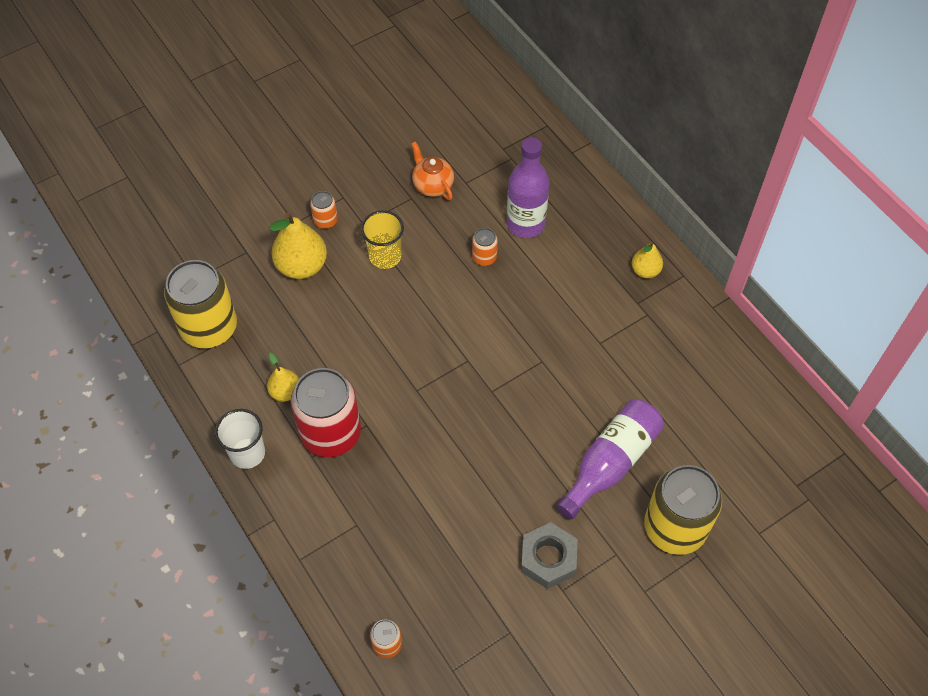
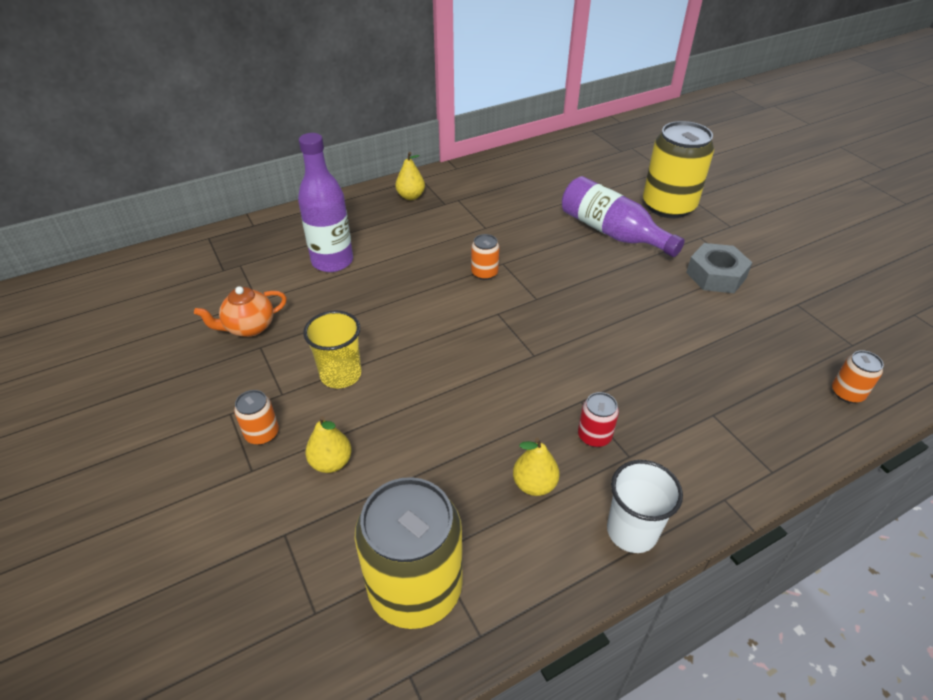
camera: 85 degrees left, 15 degrees down
yellow pear [269,213,327,279] -> yellow pear [305,416,352,473], size x0.57
red can [291,368,361,457] -> red can [578,392,619,447], size x0.44
orange can [472,228,498,266] -> orange can moved to [471,234,500,280]

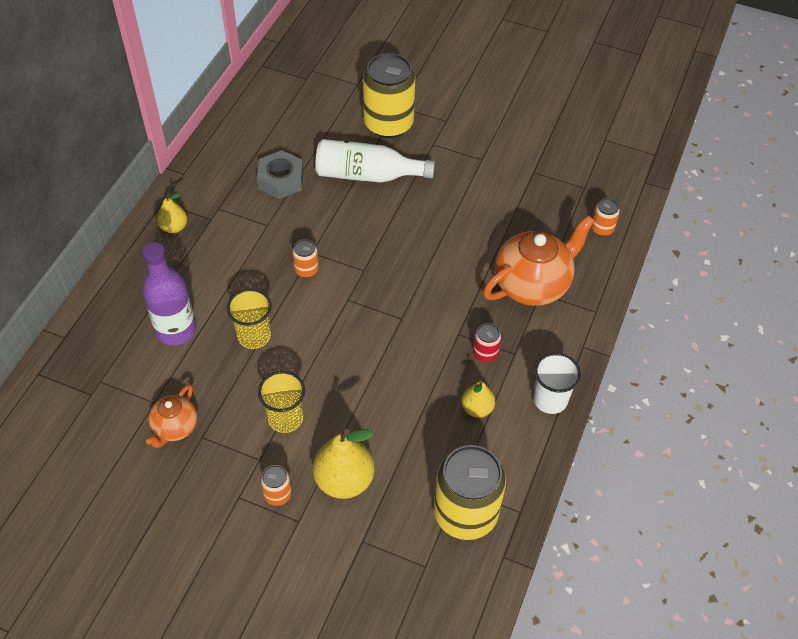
camera: 40 degrees left, 10 degrees up
yellow pear [305,416,352,473] -> yellow pear [313,429,374,499], size x1.74
purple bottle [562,176,684,257] -> white bottle [315,139,435,183]
grey nut [686,243,752,293] -> grey nut moved to [257,150,304,199]
none -> yellow cup [227,289,272,349]
none -> orange teapot [483,215,595,306]

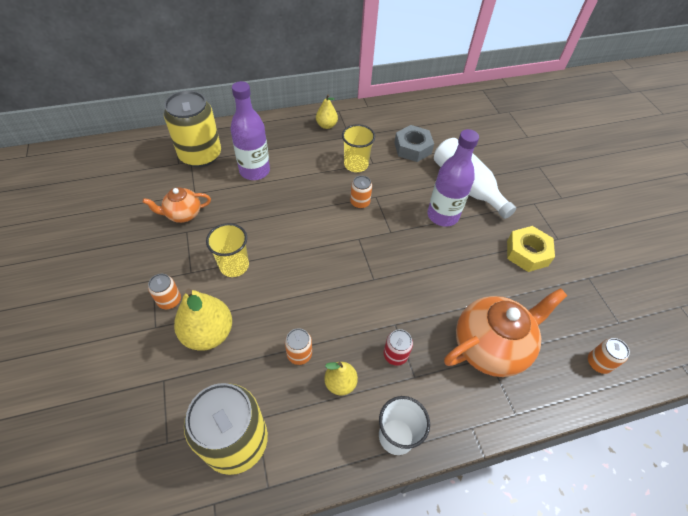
camera: 50 degrees right, 0 degrees up
yellow cup [227,289,272,349] -> yellow cup moved to [342,124,375,172]
yellow can [363,53,415,138] -> yellow can moved to [164,90,221,167]
orange teapot [483,215,595,306] -> orange teapot turned 45 degrees counterclockwise [444,288,568,377]
none -> orange can [285,328,312,365]
none -> purple bottle [427,129,479,227]
none -> yellow nut [507,226,555,272]

